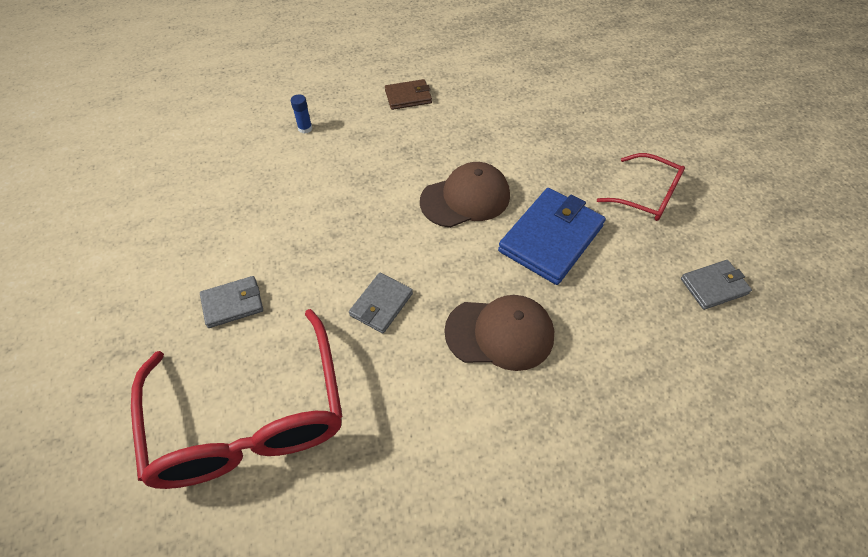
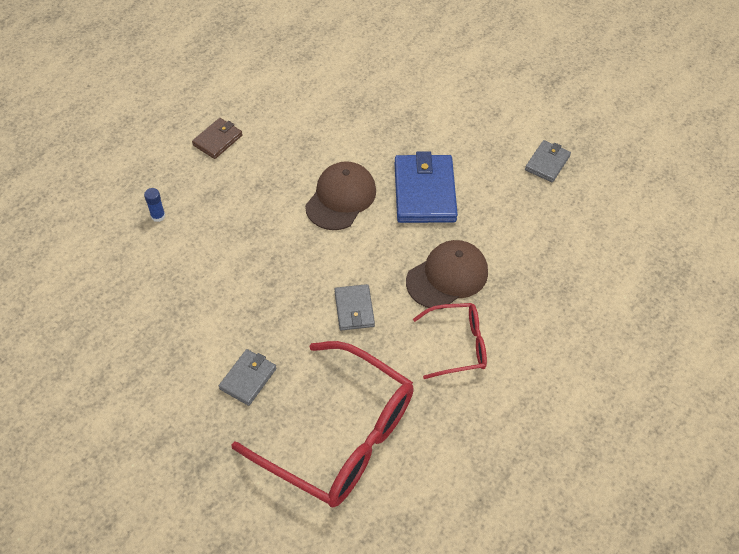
camera: 40 degrees left, 0 degrees up
red glasses [597,153,685,221] -> red glasses moved to [413,303,487,379]

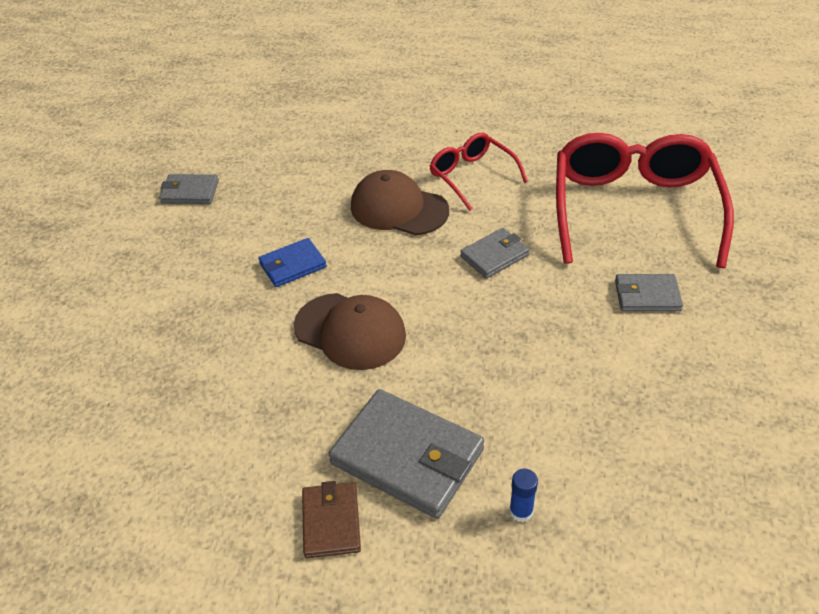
camera: 115 degrees left, 10 degrees down
brown wallet [192,118,242,159] -> brown wallet turned 75 degrees clockwise [302,481,361,558]
brown cap [305,161,376,230] -> brown cap turned 150 degrees counterclockwise [294,293,406,370]
blue wallet [394,151,458,223] -> blue wallet [258,238,327,287], size x0.55
none -> grey wallet [328,389,484,519]

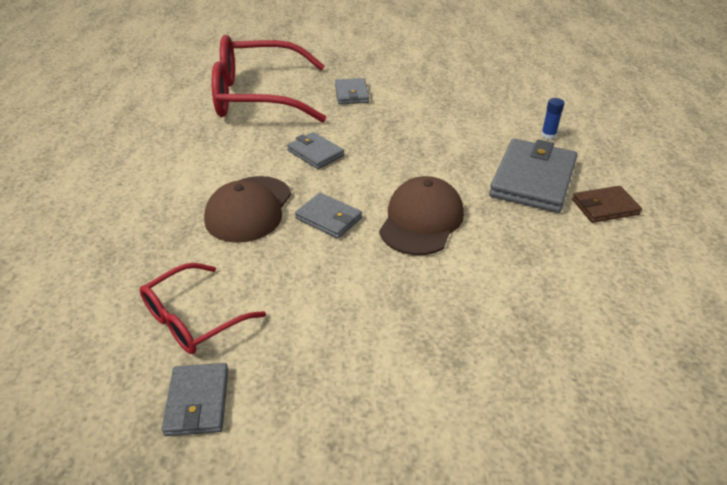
camera: 100 degrees left, 5 degrees down
blue wallet [258,238,327,287] -> none
red glasses [430,133,528,211] -> red glasses moved to [140,263,266,354]
none -> grey wallet [295,193,362,239]

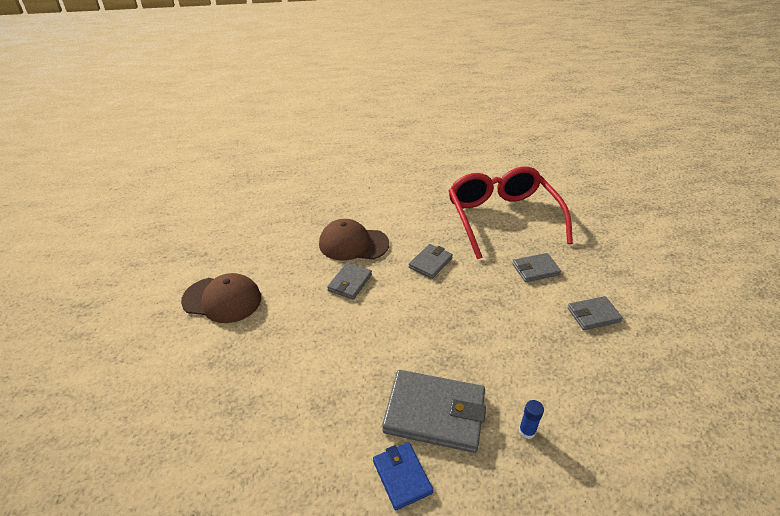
camera: 80 degrees right, 0 degrees up
red glasses [140,263,266,354] -> none
grey wallet [162,363,229,436] -> grey wallet moved to [568,296,623,330]
brown cap [379,176,464,255] -> brown cap moved to [181,273,261,323]
brown wallet [572,186,642,223] -> blue wallet [373,442,433,510]

